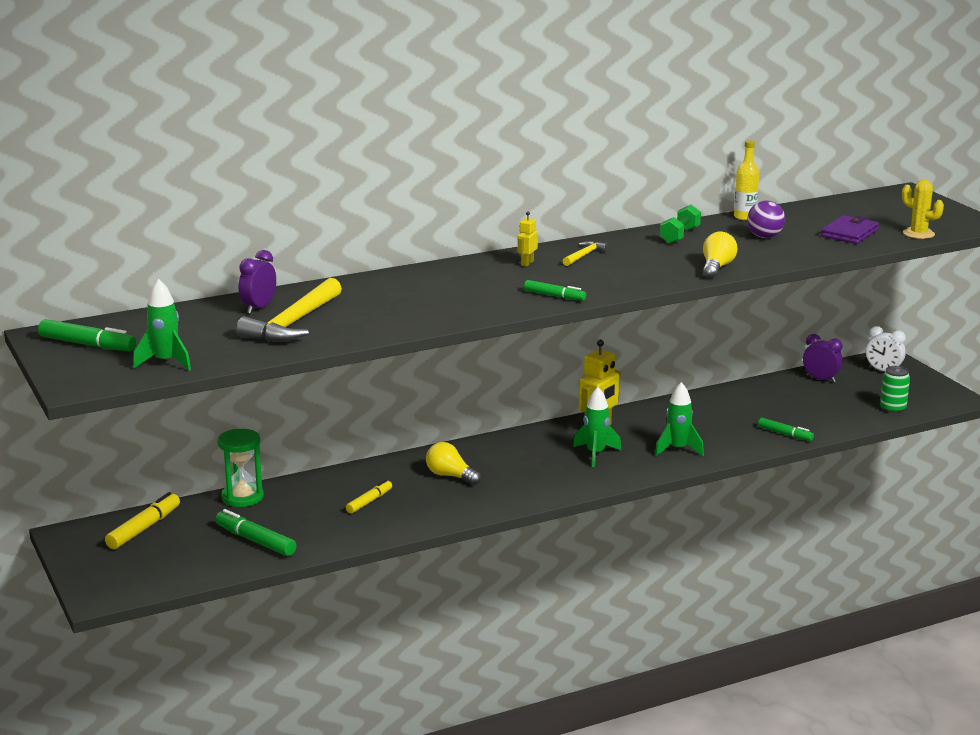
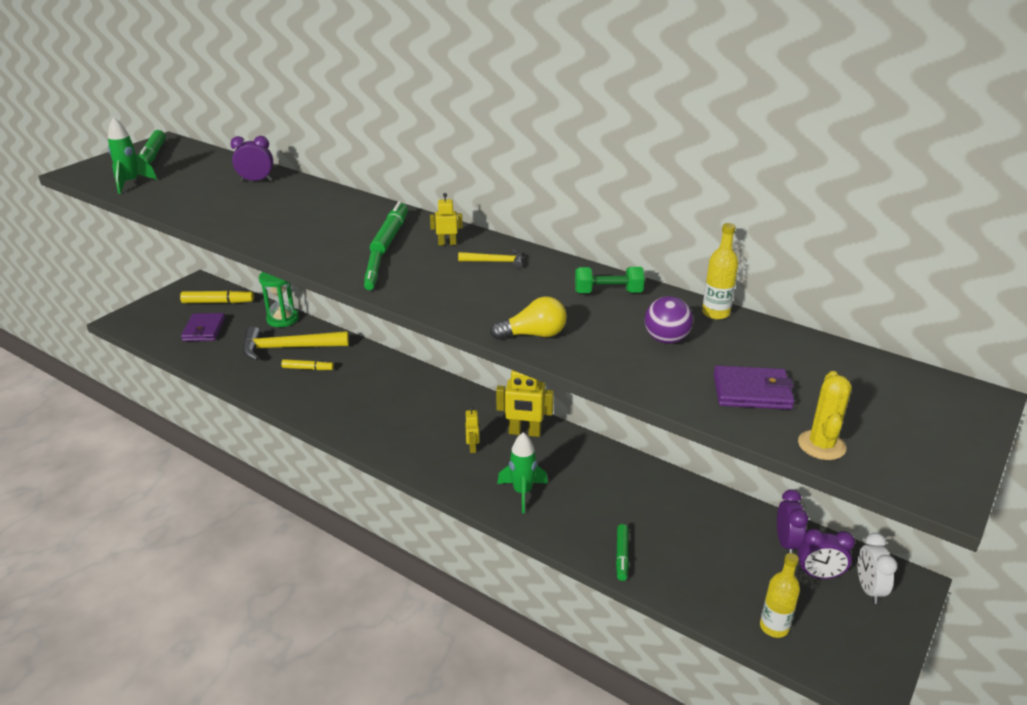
camera: 60 degrees right, 10 degrees up
green marker [215,509,297,556] -> green marker moved to [370,201,408,256]
yellow hammer [237,278,342,342] -> yellow hammer moved to [243,326,349,361]
yellow light bulb [426,442,481,485] -> none
green rocket [573,387,622,467] -> yellow robot [465,407,479,453]
green can [880,366,910,413] -> yellow bottle [760,553,800,638]
none -> purple wallet [181,313,225,341]
none -> purple clock [798,529,855,579]

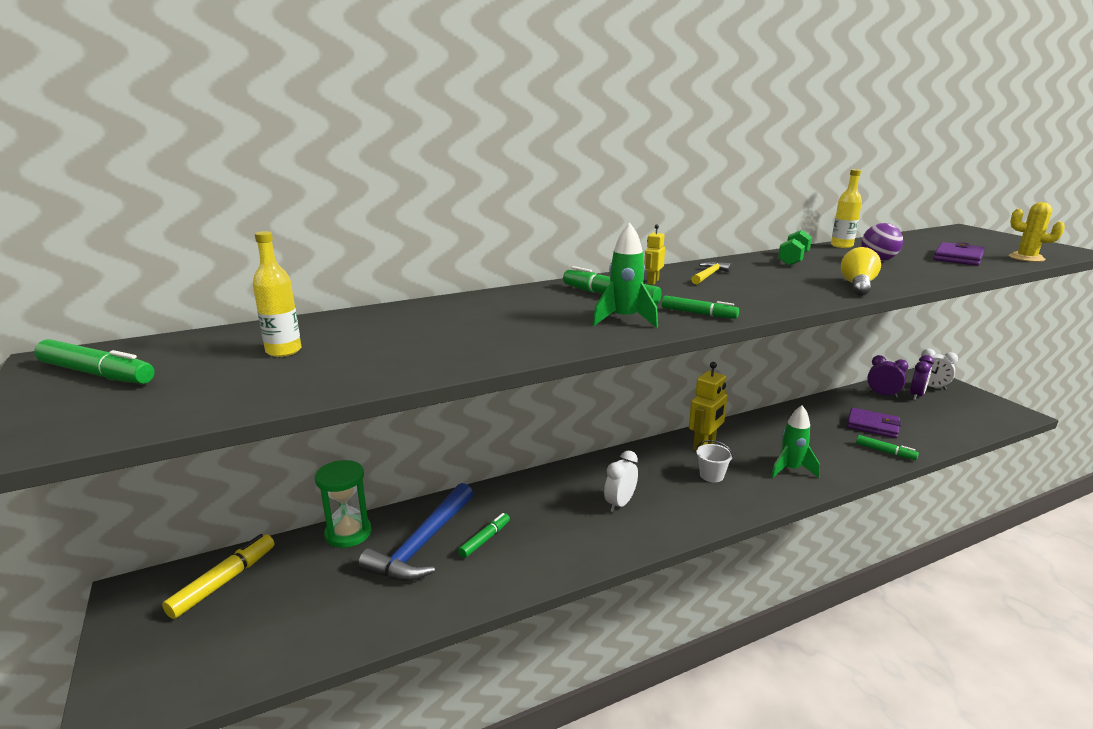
camera: 60 degrees left, 10 degrees down
green rocket [108,117,157,194] -> green rocket moved to [592,223,658,328]
purple wallet [181,313,225,341] -> purple wallet moved to [847,408,901,438]
purple clock [230,136,273,182] -> none
yellow hammer [243,326,349,361] -> blue hammer [358,483,473,581]
yellow marker [281,359,334,370] -> green marker [458,513,510,558]
yellow robot [465,407,479,453] -> white bucket [696,440,733,482]
yellow bottle [760,553,800,638] -> yellow bottle moved to [253,231,301,357]
none -> white clock [604,451,638,512]

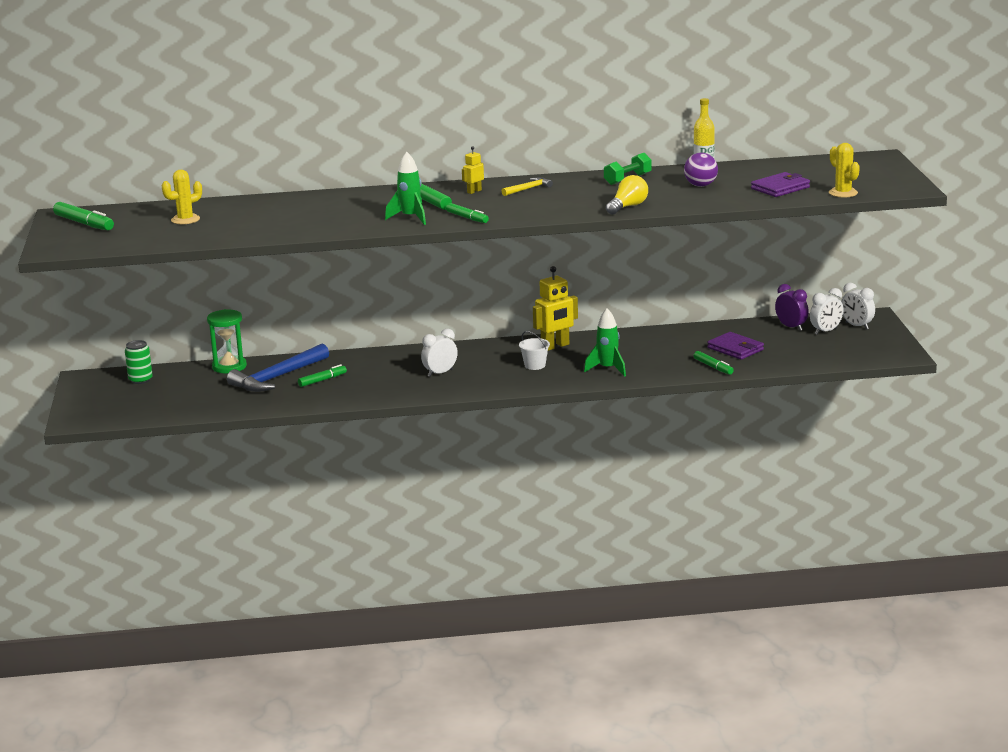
camera: 20 degrees right, 0 degrees up
yellow marker [162,534,274,619] -> green can [125,340,153,384]
yellow bottle [253,231,301,357] -> yellow cactus [162,170,202,224]
purple clock [910,355,934,400] -> white clock [810,288,844,335]

